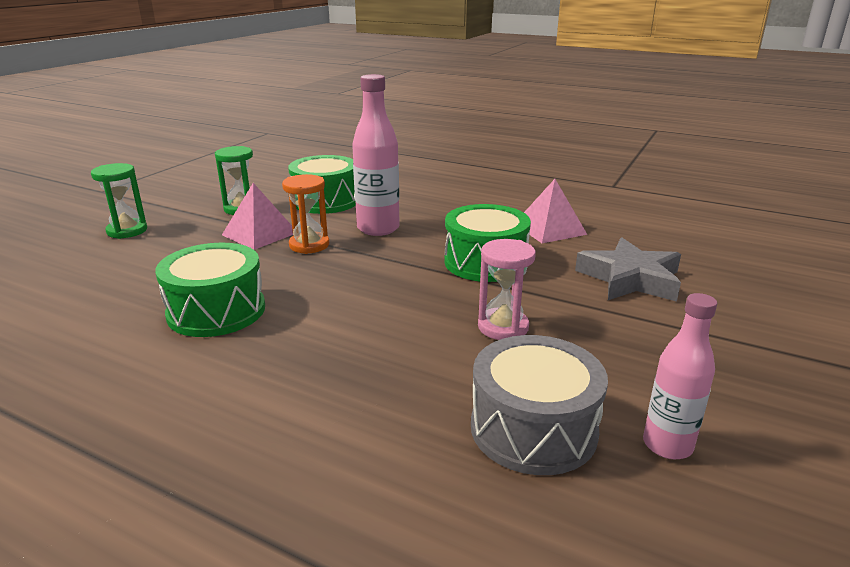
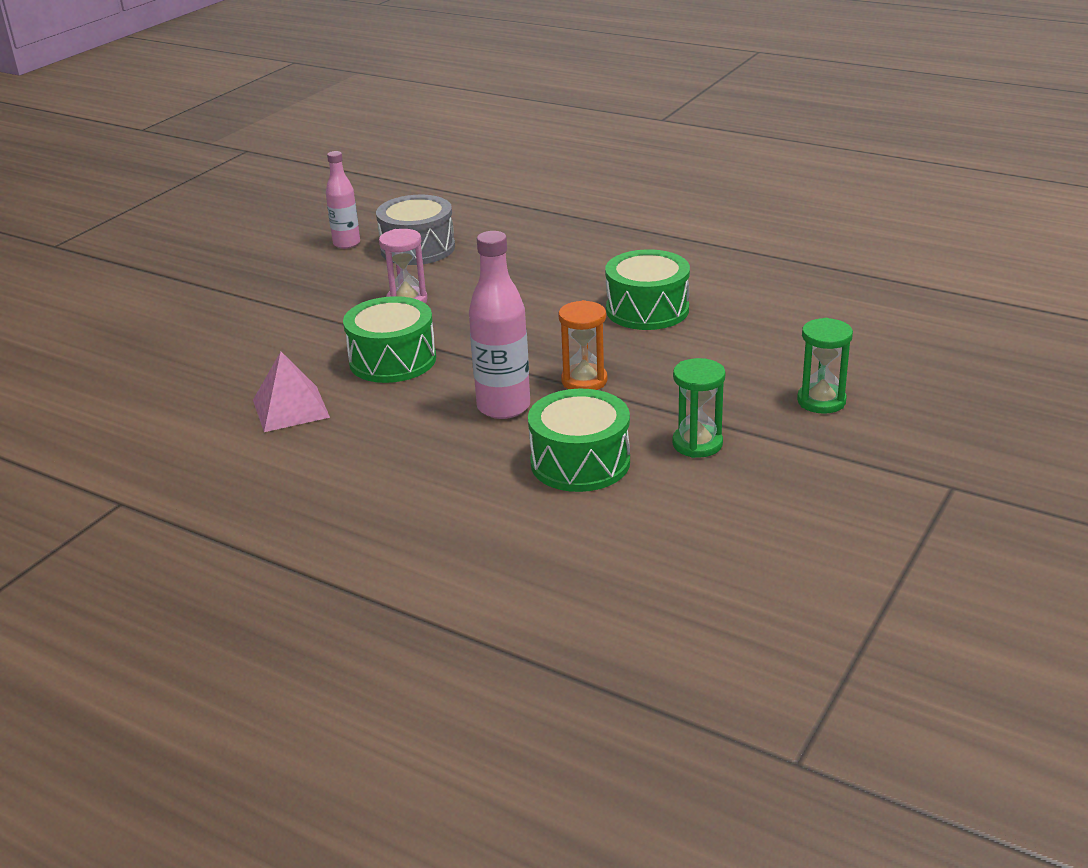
camera: 175 degrees left, 5 degrees up
pink pyramid [222,183,293,250] -> none
grey star [575,238,681,302] -> none

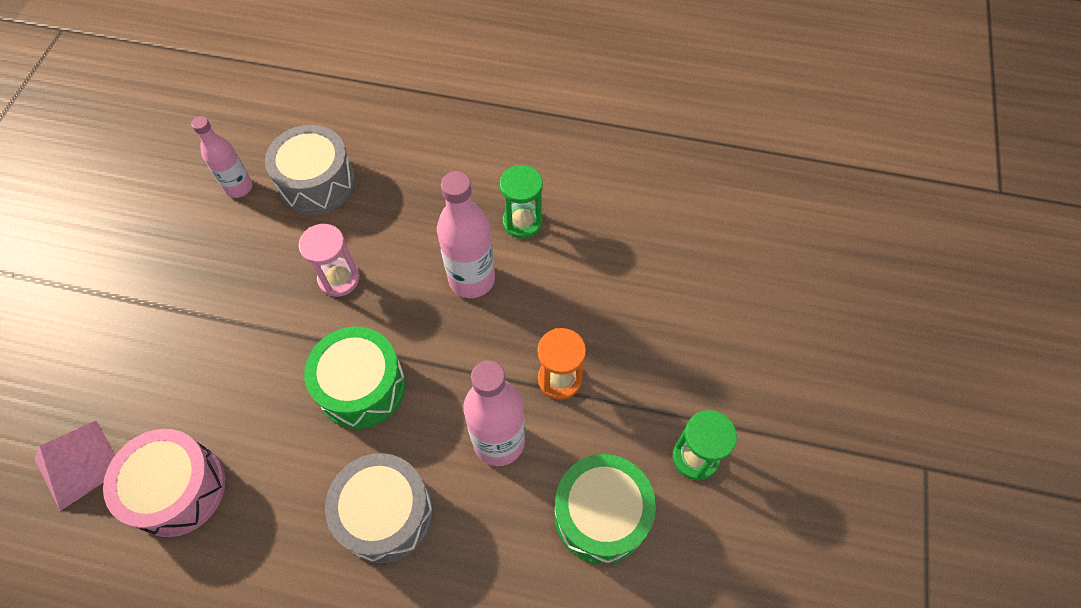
camera: 20 degrees left, 30 degrees up
pink pyramid [253,352,330,432] -> pink pyramid moved to [35,421,115,511]
green drum [605,249,690,330] -> none
green hourglass [797,318,853,414] -> green hourglass moved to [500,165,543,239]
none -> pink drum [103,429,225,537]
none -> grey drum [325,453,433,563]
none -> pink bottle [437,171,495,298]

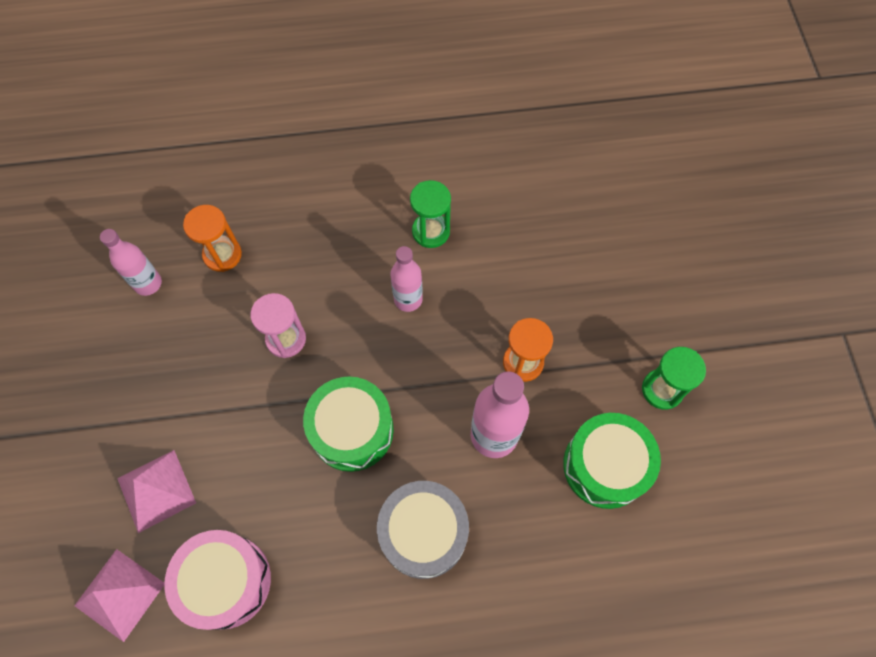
camera: 20 degrees left, 5 degrees up
grey drum [265,125,355,215] -> orange hourglass [183,205,242,272]
pink bottle [437,171,495,298] -> pink bottle [390,246,423,312], size x0.65
none -> pink pyramid [117,450,196,533]

